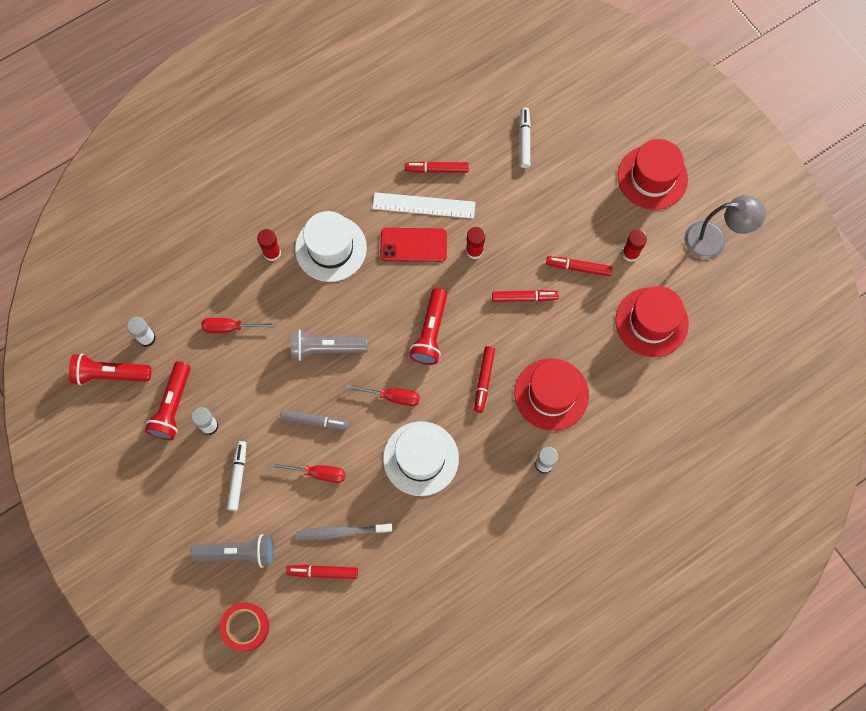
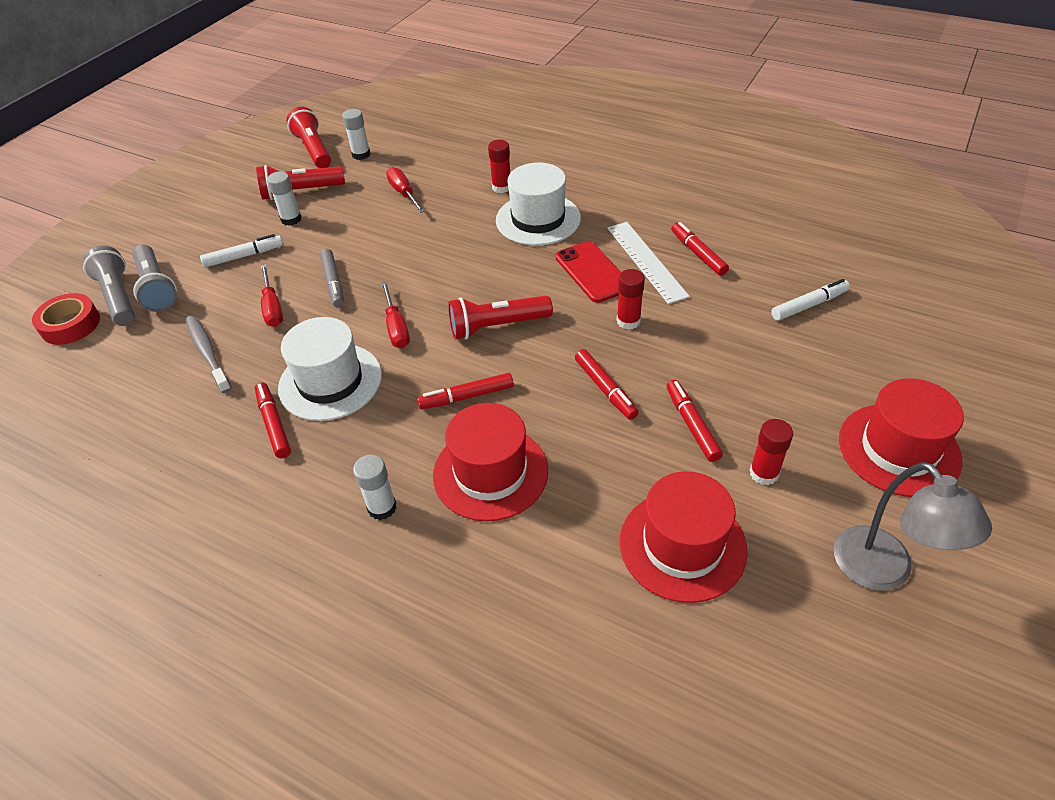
camera: 65 degrees right, 25 degrees down
red marker [286,565,358,579] -> red marker moved to [255,382,291,458]
grey flashlight [291,329,367,361] -> grey flashlight moved to [83,246,135,326]

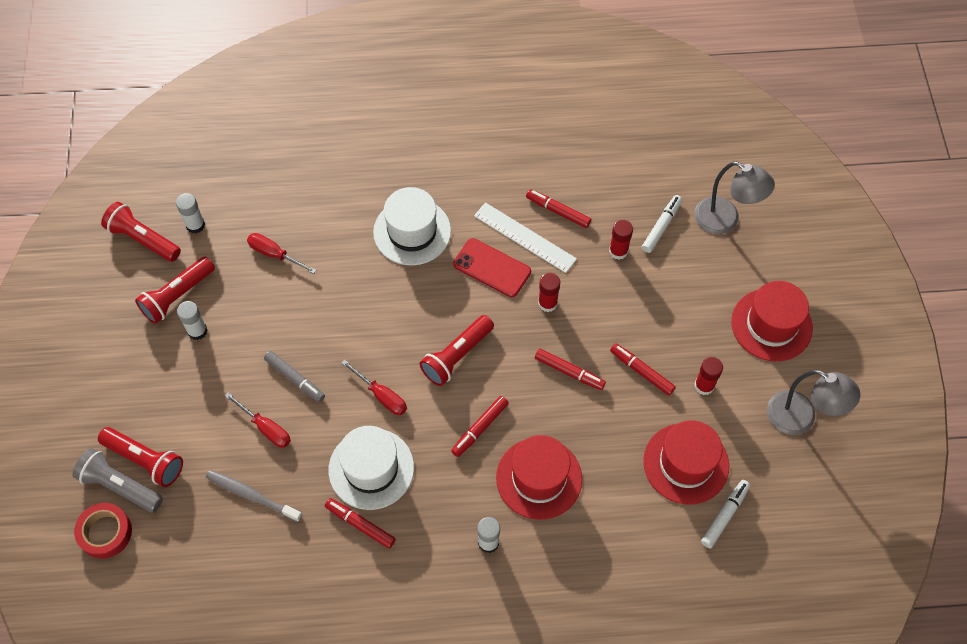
camera: 35 degrees left, 15 degrees up
grey flashlight [132,244,177,312] -> red flashlight [98,427,183,487]
white marker [200,234,283,268] -> white marker moved to [701,480,750,549]
red glue stick [488,140,510,193] -> red glue stick moved to [609,220,633,260]
none -> grey lamp [694,161,775,234]

